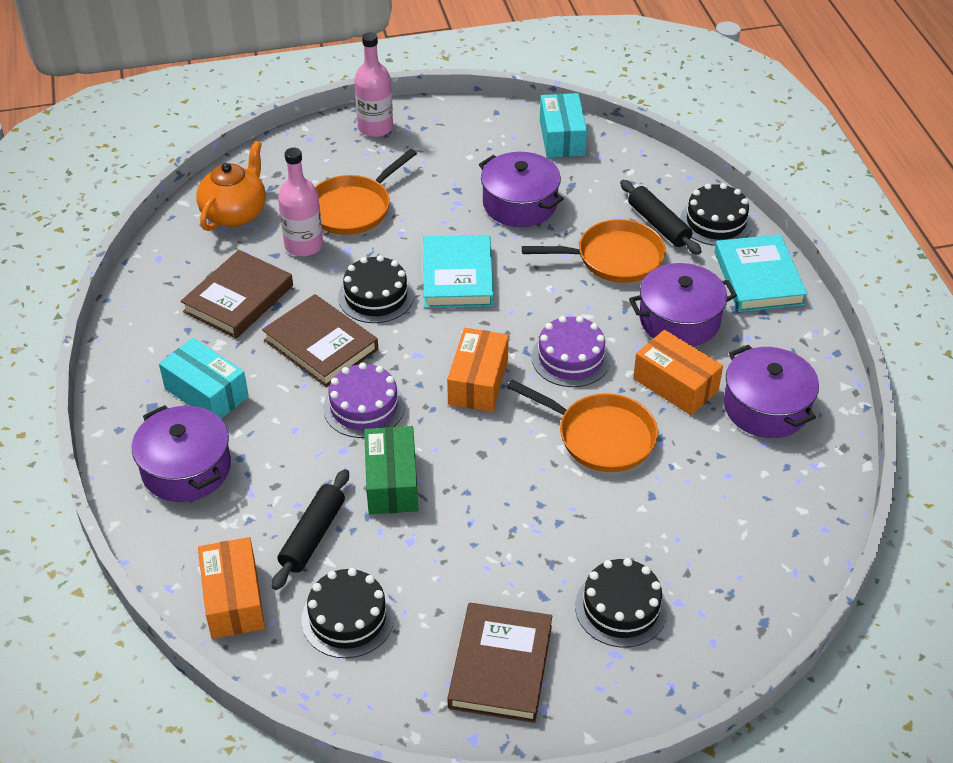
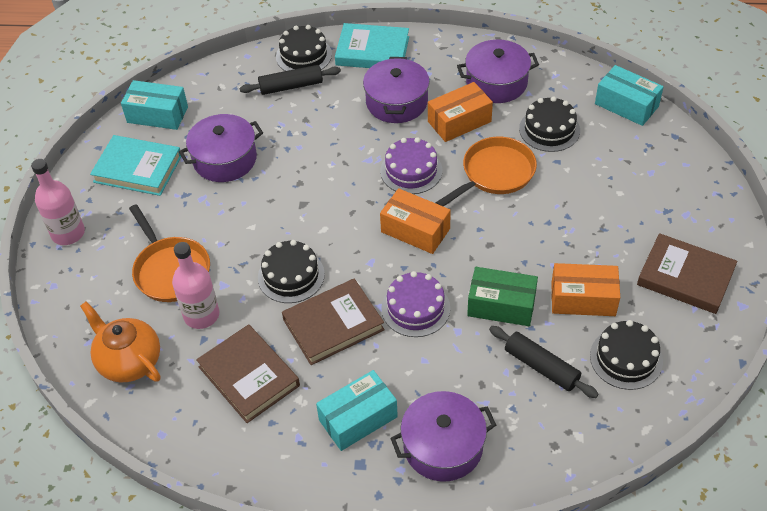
camera: 70 degrees left, 5 degrees up
orange box [198,537,265,639] -> orange box moved to [551,263,620,316]
turquoise book [423,235,494,308] -> turquoise book moved to [90,135,181,196]
orange pan [522,219,666,283] -> none
black cake [575,558,668,648] -> black cake moved to [519,96,580,152]
none -> turquoise box [595,65,664,126]

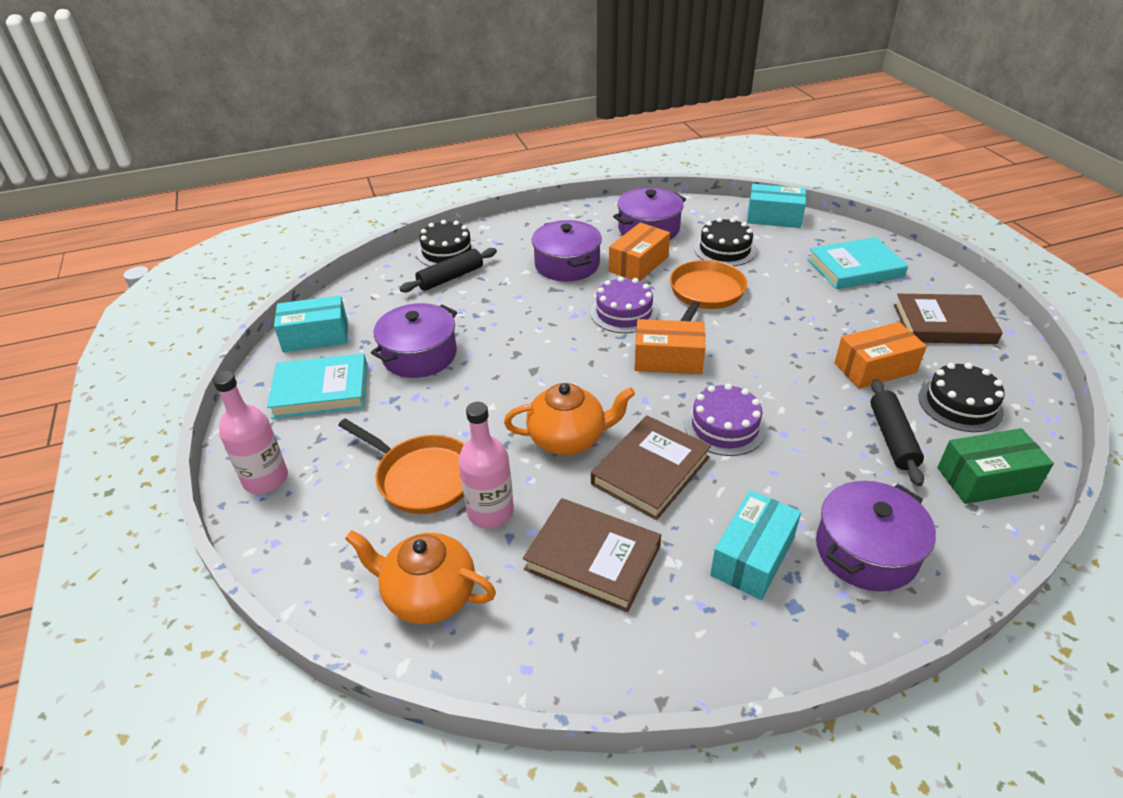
camera: 25 degrees left, 10 degrees down
black cake [258,240,325,303] -> orange teapot [504,383,635,455]
turquoise book [335,23,409,68] -> turquoise book moved to [808,237,908,289]
green box [467,267,538,326] -> green box moved to [937,428,1054,504]
black rolling pin [489,326,599,398] -> black rolling pin turned 75 degrees clockwise [871,379,924,486]

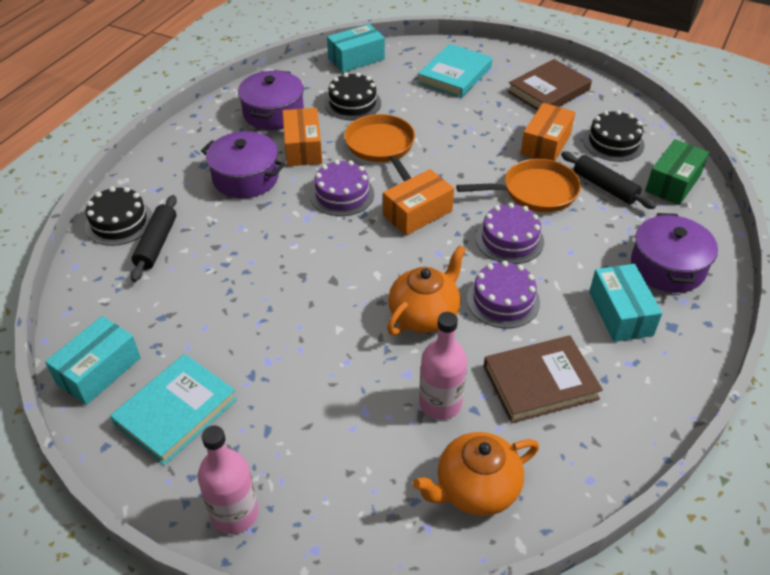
camera: 45 degrees left, 5 degrees up
orange pan [338,418,464,514] -> orange pan moved to [456,159,581,212]
purple pot [371,303,457,378] -> none
brown book [591,415,711,520] -> purple cake [467,261,540,328]

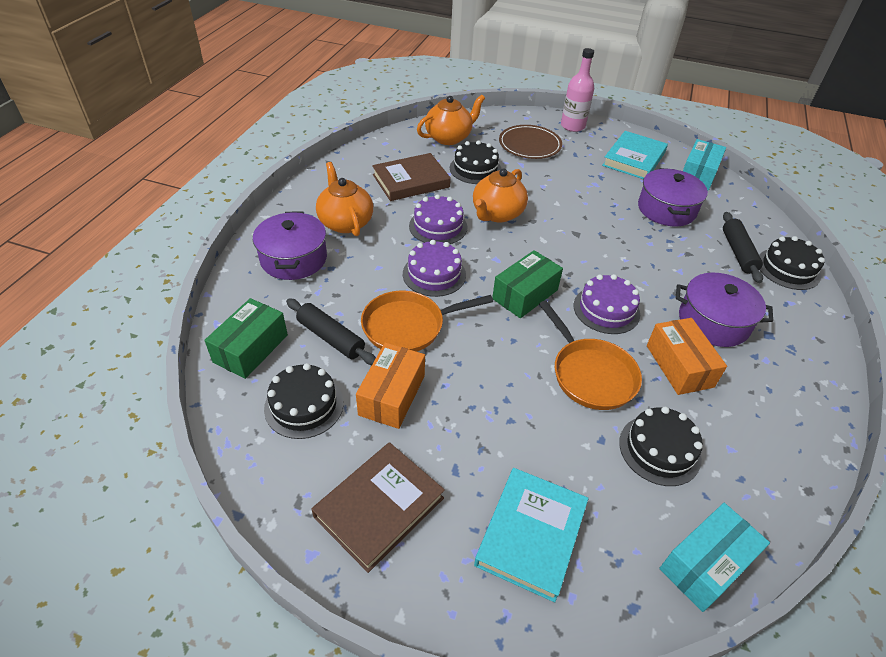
camera: 170 degrees right, 0 degrees up
purple pot [238,70,304,130] -> purple pot moved to [638,168,708,226]
orange box [383,169,454,236] -> green box [492,250,563,318]
pink bottle [419,312,467,420] -> black cake [450,140,502,184]
turquoise box [589,264,662,342] -> orange teapot [316,162,373,236]
none -> brown plate [499,125,562,159]

